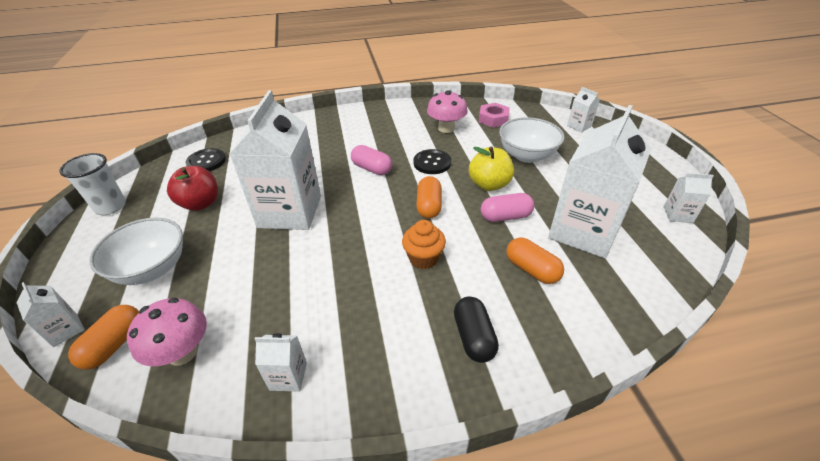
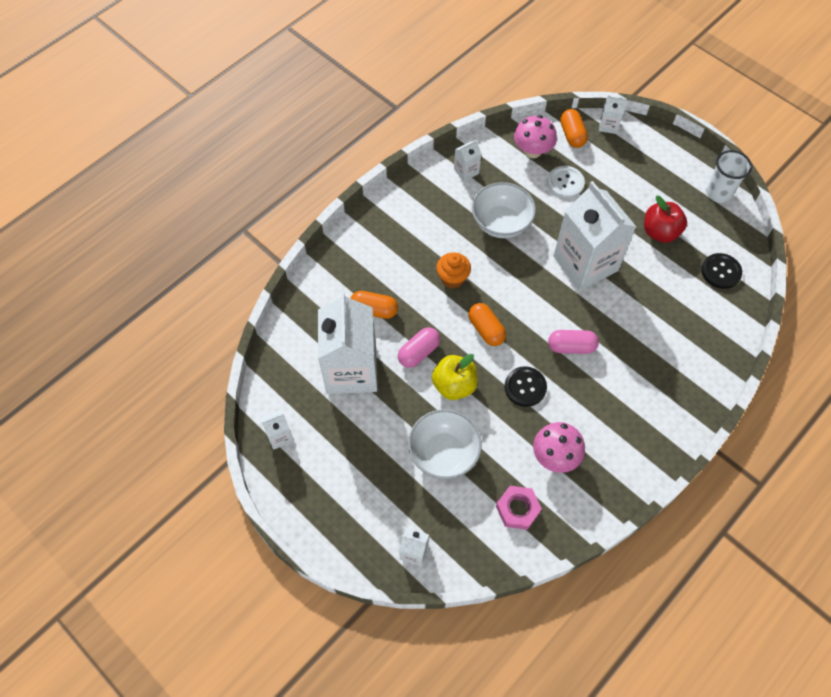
camera: 145 degrees right, 20 degrees up
white bowl [89,218,183,285] -> white bowl moved to [472,182,536,238]
black capsule [454,296,499,363] -> none
none -> white button [547,166,585,198]

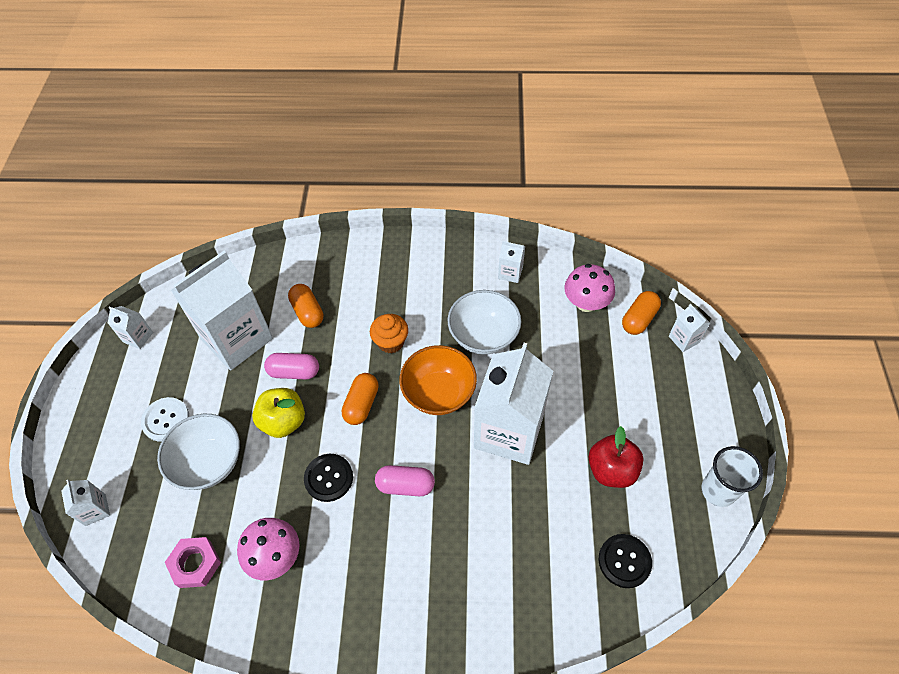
camera: 50 degrees right, 5 degrees down
white button [547,166,585,198] -> white button moved to [141,397,189,442]
pink capsule [548,330,599,354] -> pink capsule turned 45 degrees counterclockwise [375,465,435,496]
none -> orange bowl [399,345,477,415]

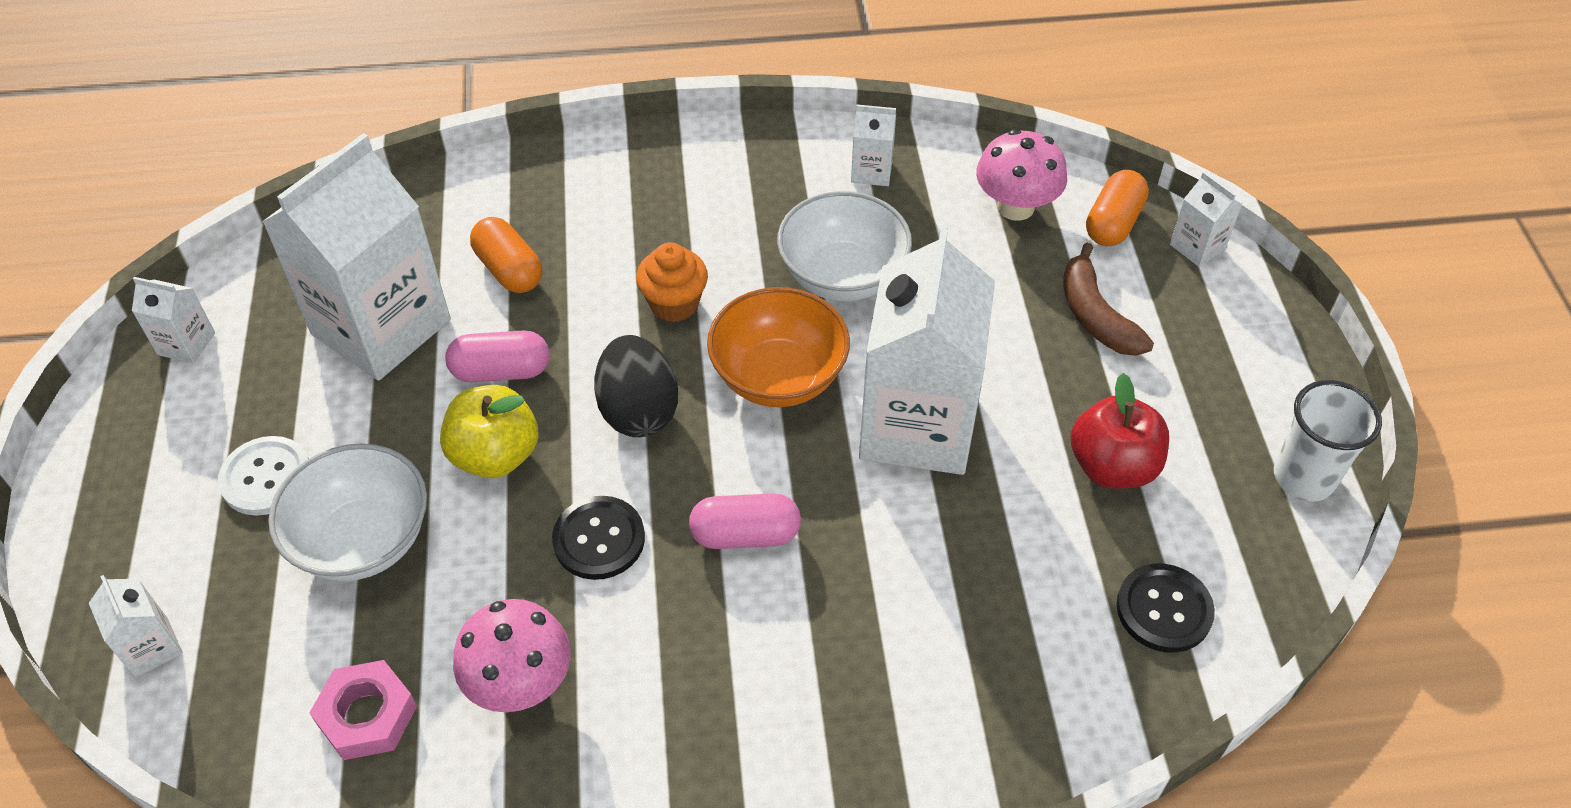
camera: 10 degrees left, 5 degrees down
orange capsule [342,373,379,425] -> black egg [594,335,678,437]
none -> brown banana [1063,243,1154,356]

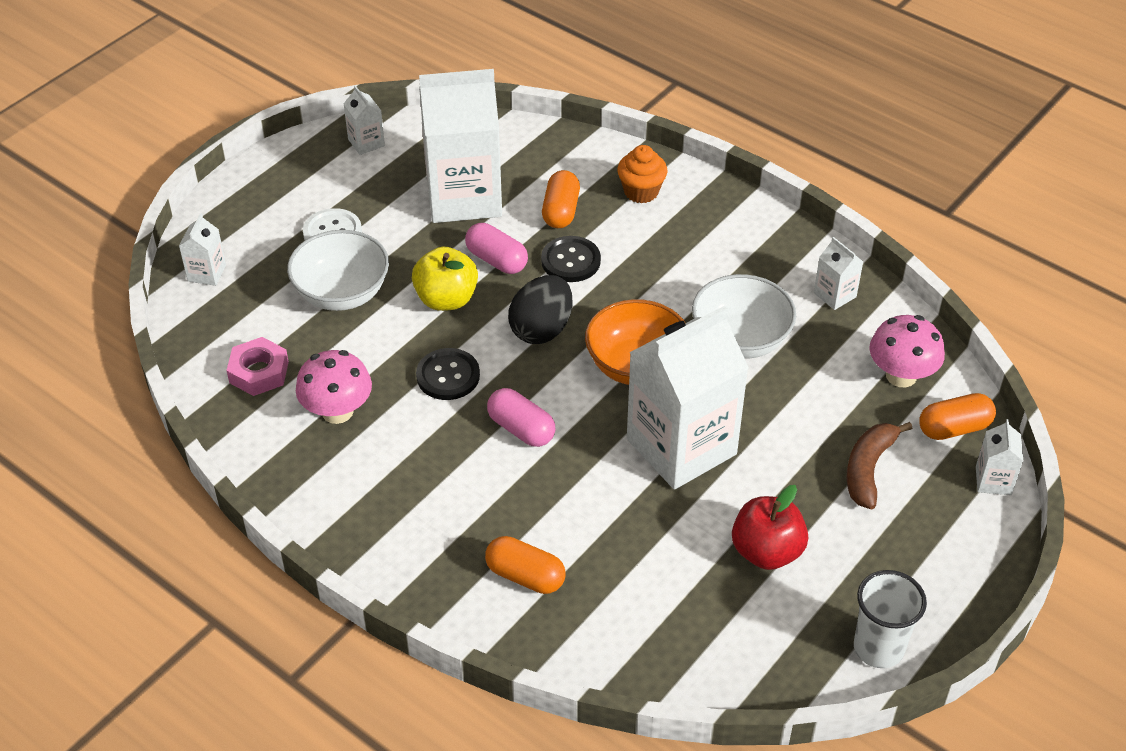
camera: 45 degrees right, 5 degrees down
orange cupcake [636,242,708,322] -> orange cupcake moved to [617,145,667,203]
black button [1117,564,1215,653] -> black button moved to [541,236,601,282]
none -> orange capsule [485,536,565,594]

